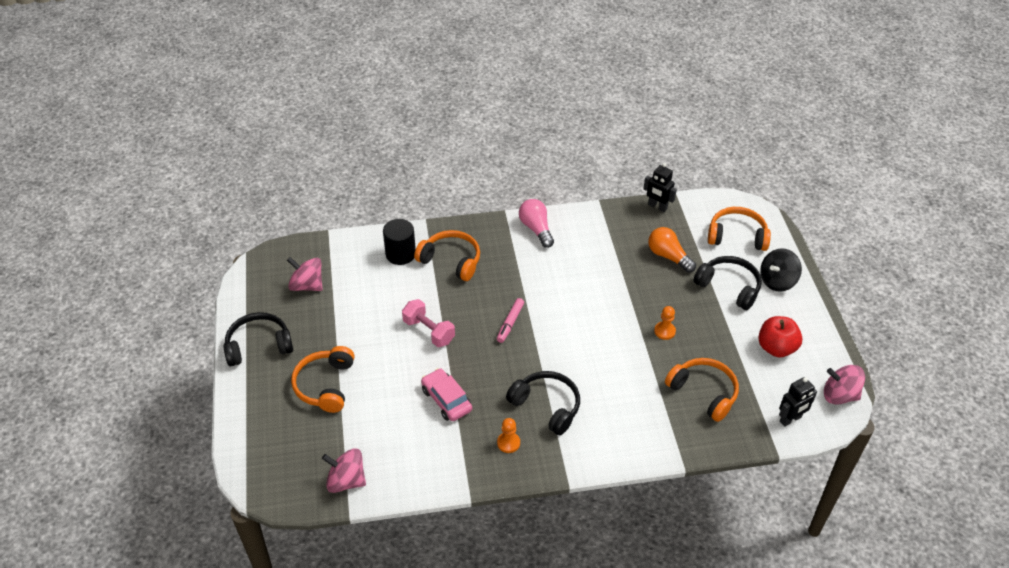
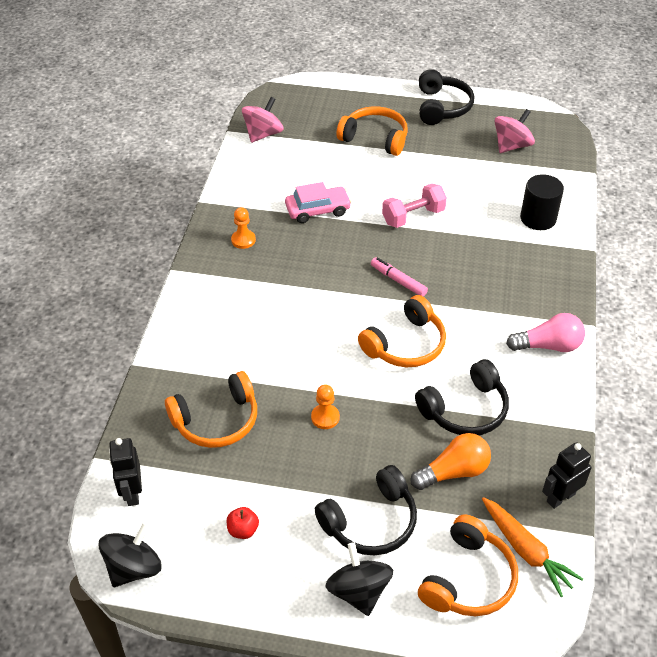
camera: 110 degrees right, 0 degrees up
orange headphones [414,230,480,281] -> orange headphones moved to [358,295,446,367]
black headphones [506,371,580,435] -> black headphones moved to [415,359,509,435]
red apple [758,316,802,357] -> red apple [227,507,259,539], size x0.53
pink spinning top [824,365,865,405] -> black spinning top [98,522,162,587]
none -> orange carrot [482,497,583,597]

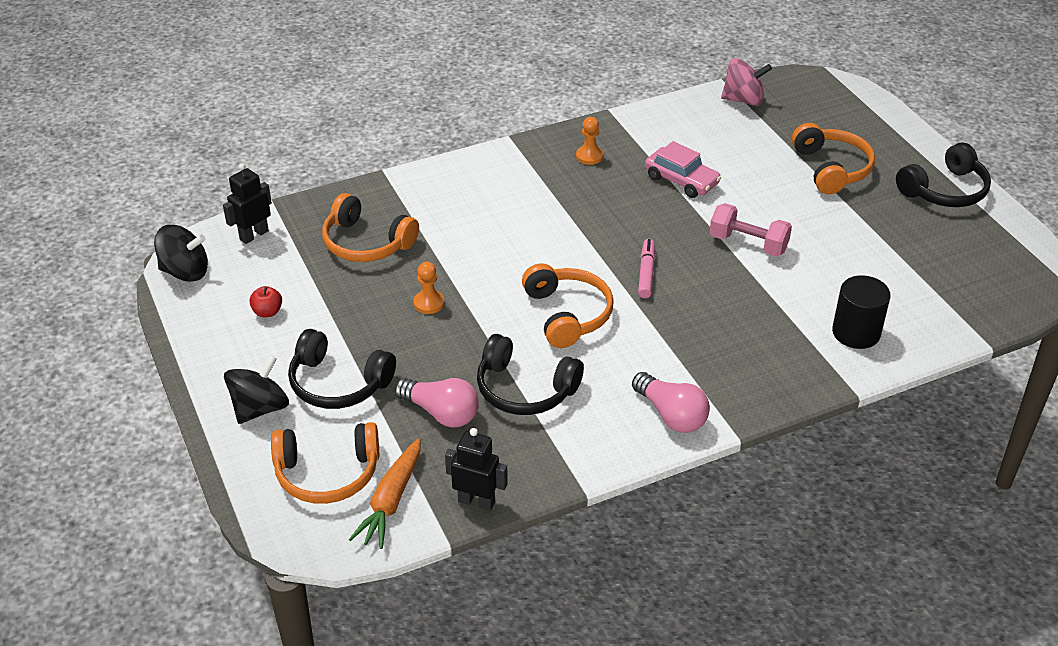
camera: 55 degrees right, 5 degrees down
orange headphones [358,295,446,367] -> orange headphones turned 120 degrees counterclockwise [522,263,614,348]
orange light bulb [411,433,491,490] -> pink light bulb [394,378,479,428]
pink spinning top [494,109,535,153] -> none

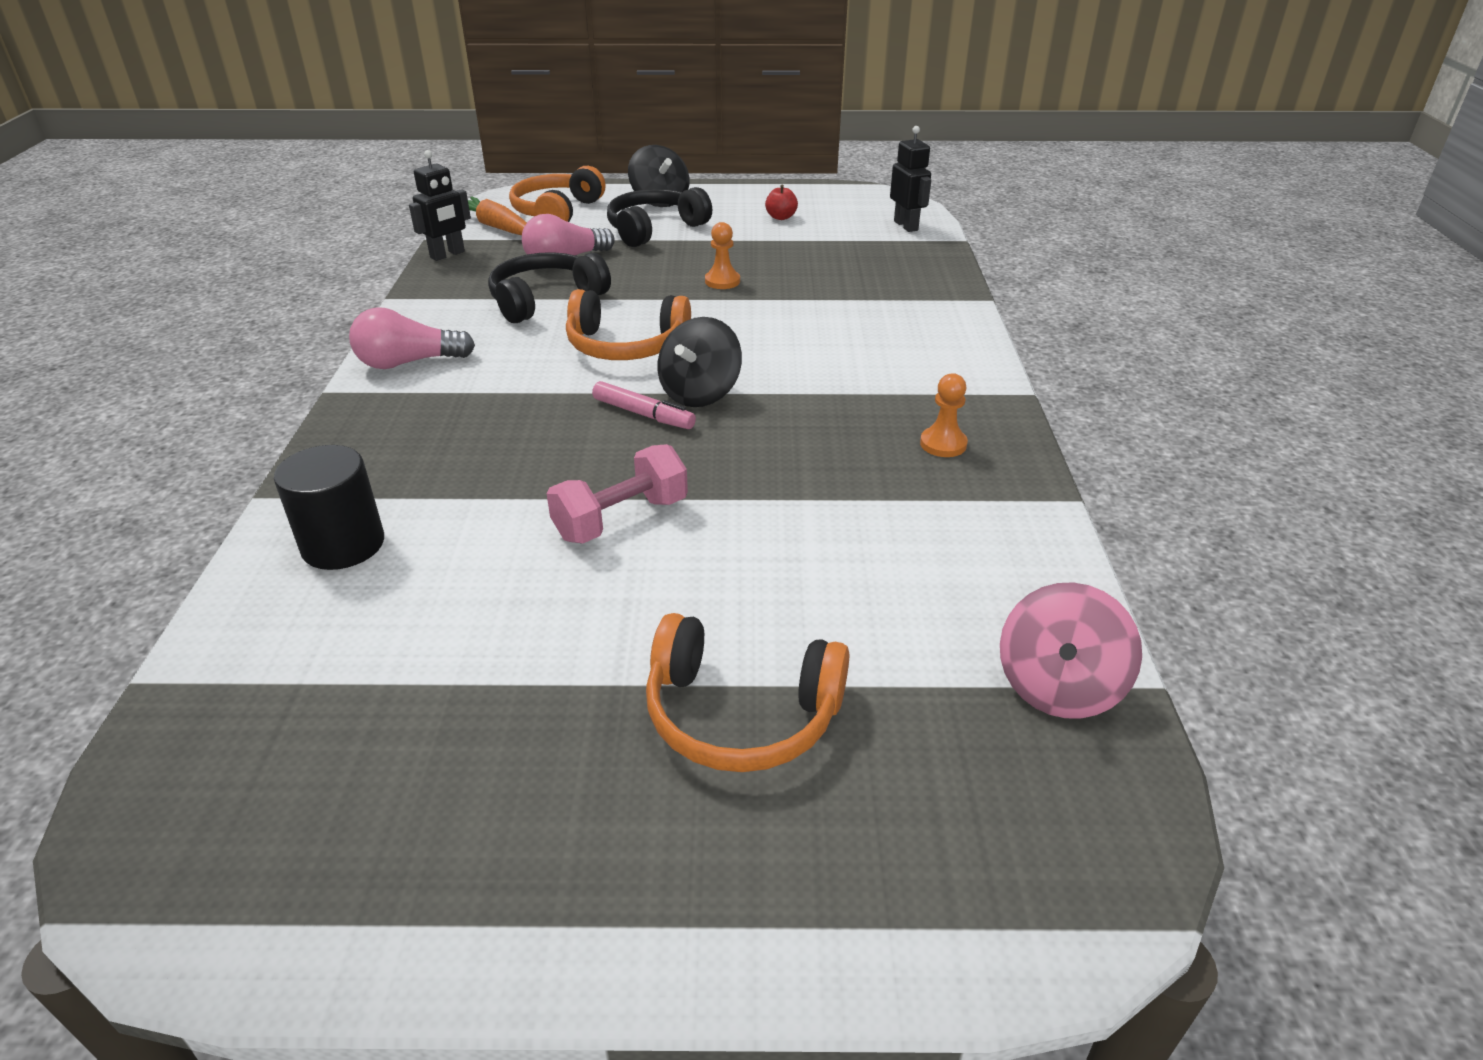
camera: 115 degrees right, 5 degrees down
black spinning top [154,225,208,282] -> black spinning top moved to [658,317,742,407]
orange headphones [322,193,419,262] -> none
pink car [645,141,721,198] -> none
black headphones [896,142,991,207] -> none

